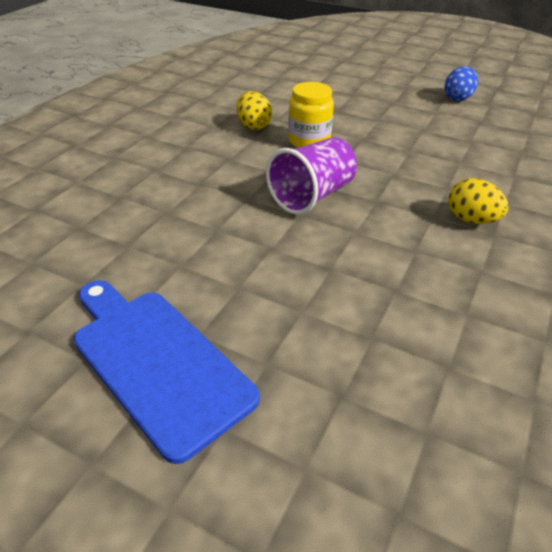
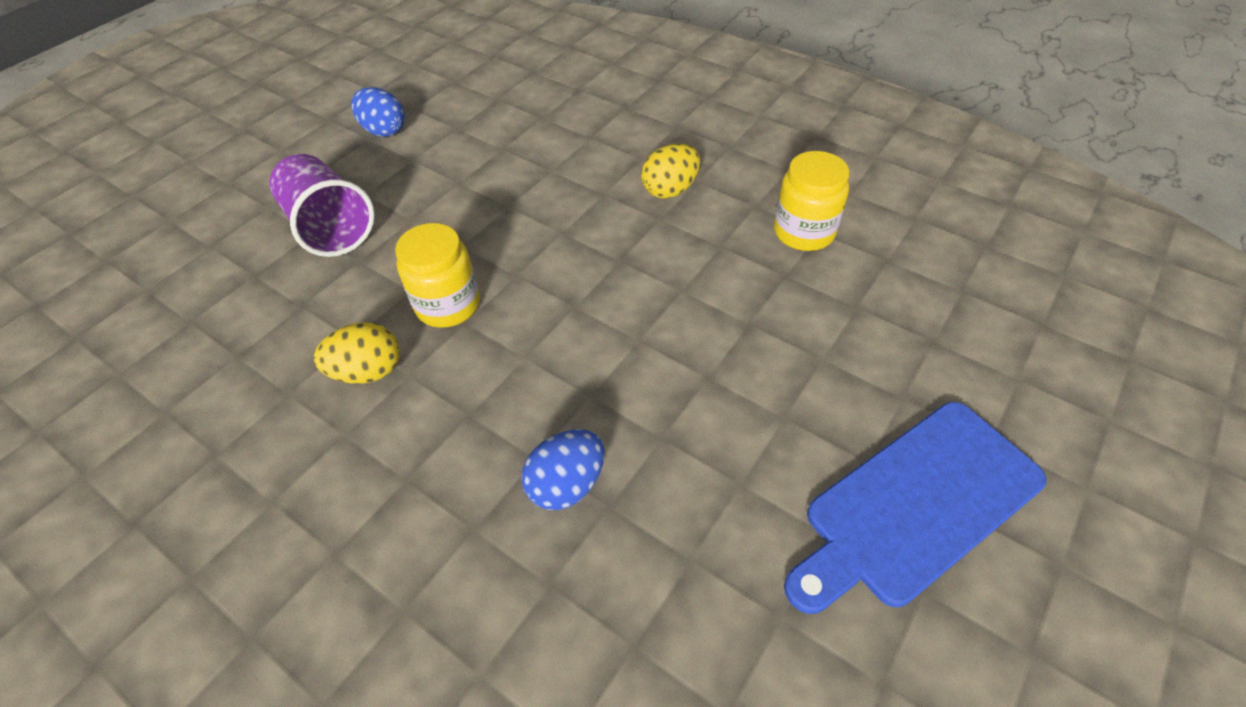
camera: 80 degrees left, 10 degrees up
purple cup [266,137,357,215] -> purple cup moved to [270,154,375,257]
none -> blue egg [522,429,605,510]
none -> yellow jar [774,151,850,251]

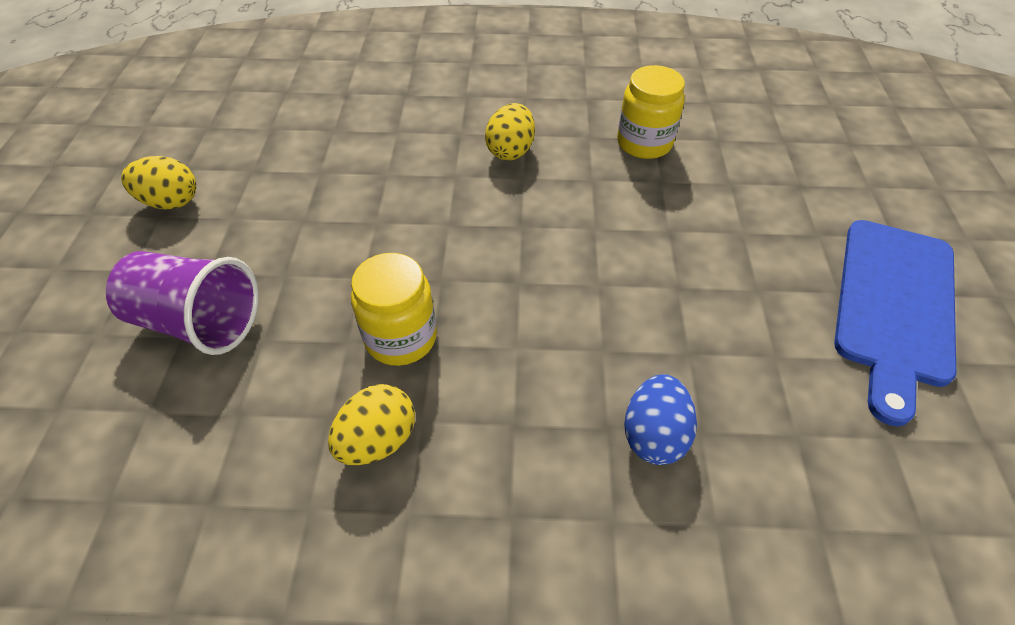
camera: 35 degrees left, 0 degrees up
blue egg [351,87,405,137] -> yellow egg [121,156,196,210]

